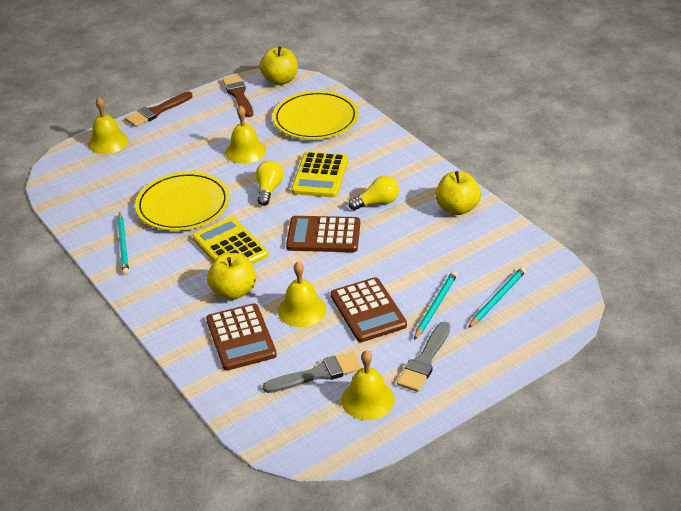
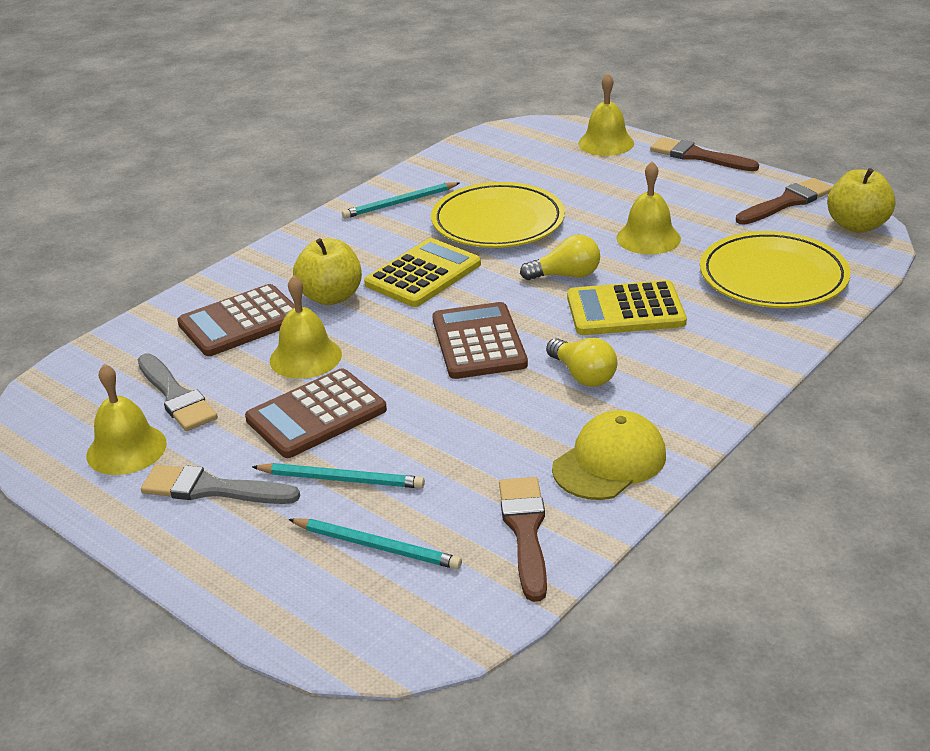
camera: 75 degrees right, 5 degrees down
yellow apple [436,171,481,215] -> yellow cap [552,410,666,500]
none -> brown brush [499,477,547,602]

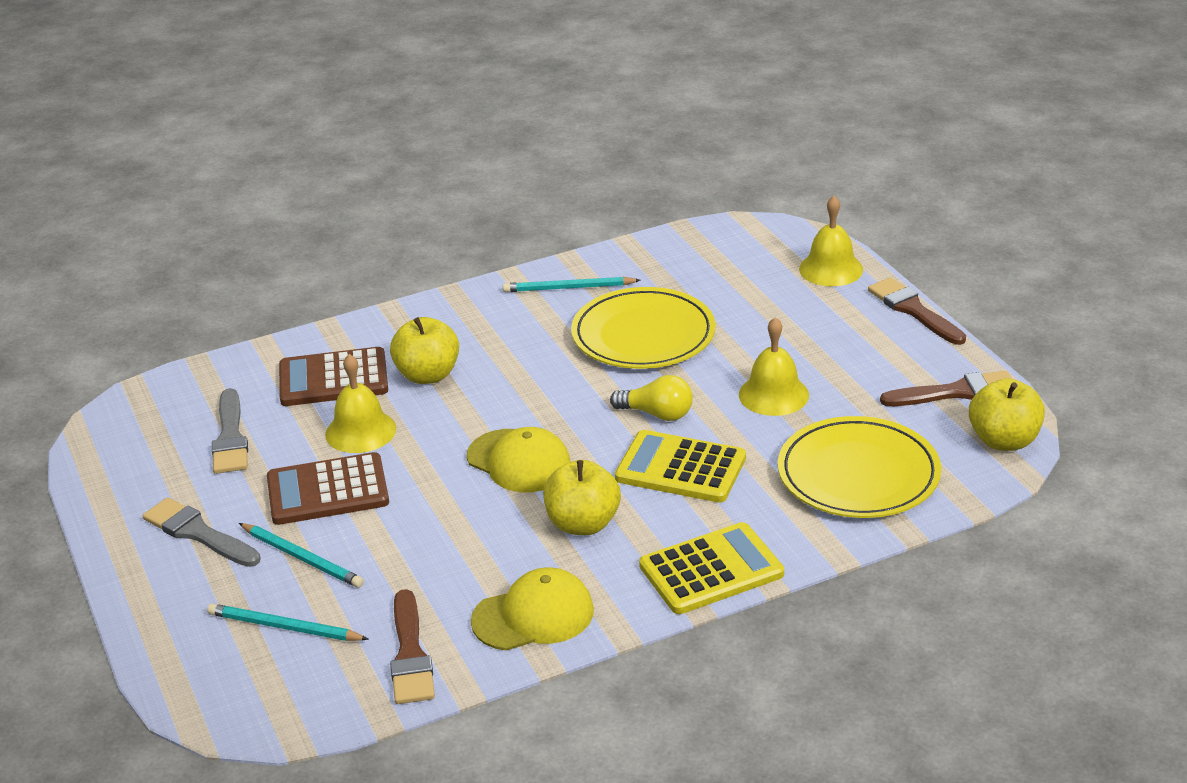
camera: 25 degrees right, 0 degrees up
yellow bell [86,364,167,475] -> none
turquoise pencil [288,518,462,569] -> turquoise pencil turned 150 degrees clockwise [207,603,369,641]
yellow calculator [364,238,481,307] -> yellow calculator moved to [639,522,784,614]
brown calculator [432,302,528,379] -> yellow cap [467,427,571,492]
brown brush [499,477,547,602] -> brown brush turned 150 degrees clockwise [390,589,435,704]
yellow light bulb [546,338,617,387] -> yellow apple [543,460,621,535]

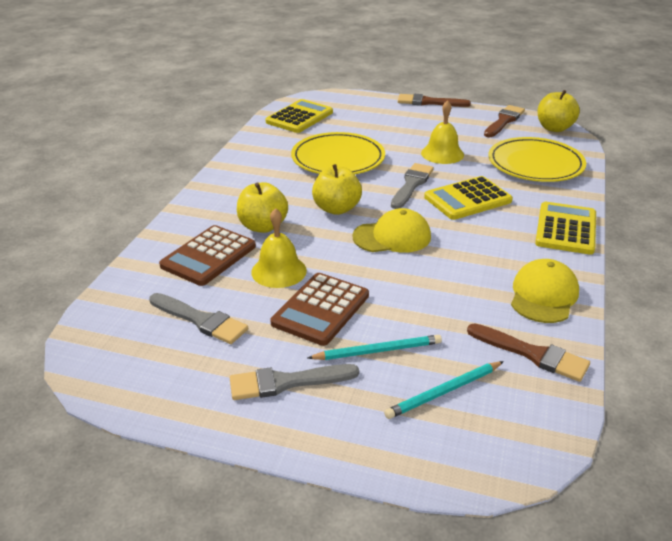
camera: 50 degrees left, 0 degrees up
turquoise pencil [503,277,640,292] -> none
yellow apple [543,460,621,535] -> yellow apple moved to [312,164,362,215]
yellow light bulb [610,375,693,421] -> grey brush [391,163,434,209]
yellow bell [799,196,863,286] -> none
none -> yellow calculator [266,99,333,133]

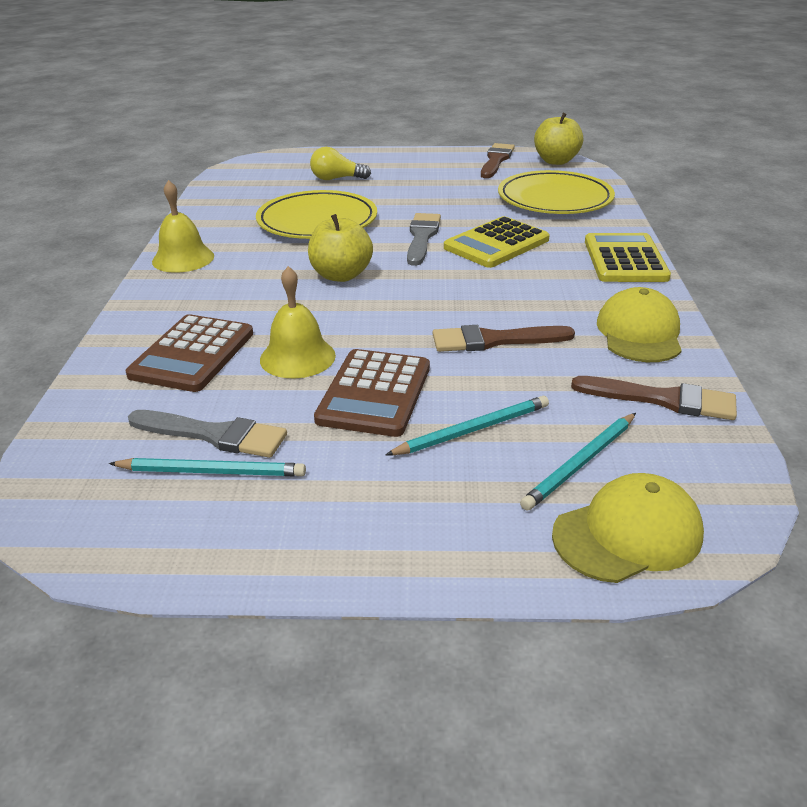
camera: 15 degrees left, 0 degrees up
grey brush [230,364,359,400] -> none
yellow apple [237,182,288,233] -> none
yellow calculator [266,99,333,133] -> none
yellow cap [352,208,431,253] -> yellow cap moved to [552,473,704,583]
brown brush [398,94,471,107] -> brown brush moved to [433,325,575,352]
yellow bell [421,100,464,164] -> yellow bell moved to [152,180,214,273]
none -> turquoise pencil [109,458,306,476]
none -> yellow light bulb [310,147,371,180]

